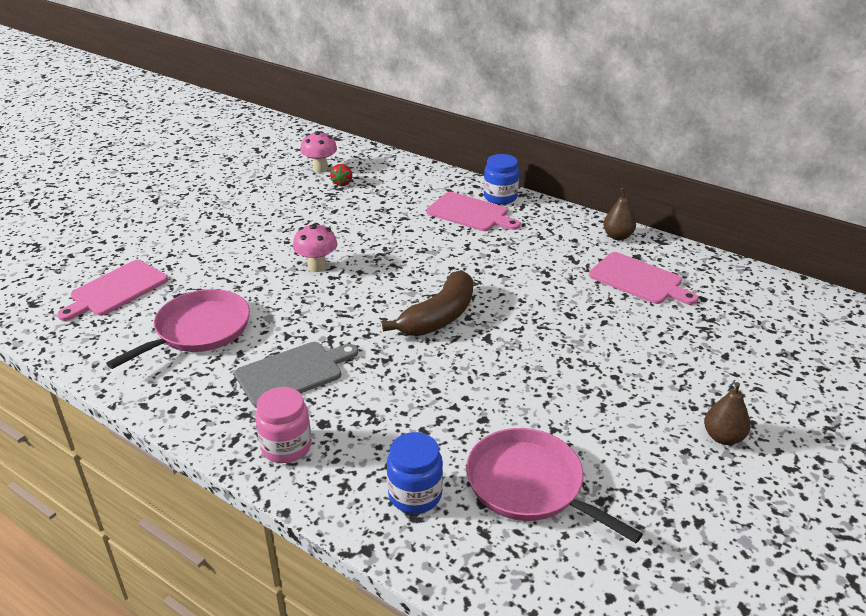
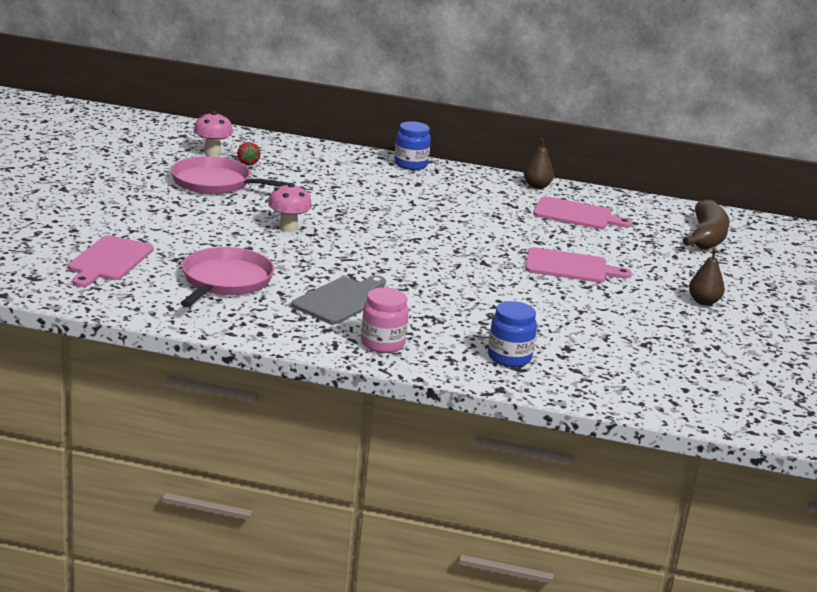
camera: 25 degrees left, 10 degrees down
brown banana [382,270,473,336] -> brown banana moved to [683,199,730,250]
pink cutting board [426,192,521,231] -> pink cutting board moved to [525,247,632,283]
pink pan [466,428,643,543] -> pink pan moved to [171,156,289,194]

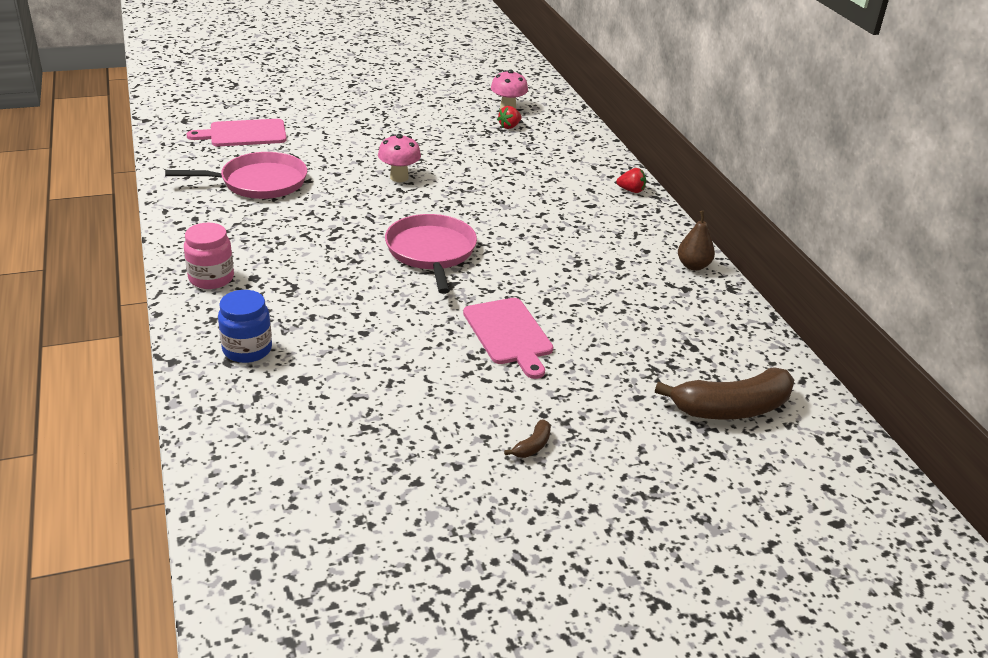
camera: 60 degrees right, 10 degrees up
pink pan [171,156,289,194] -> pink pan moved to [385,214,477,294]
grey cutting board [292,275,386,324] -> none
blue jar [394,121,431,170] -> red strawberry [616,168,646,193]
pink cutting board [533,196,632,229] -> none
brown pear [689,248,725,305] -> brown banana [504,419,551,458]

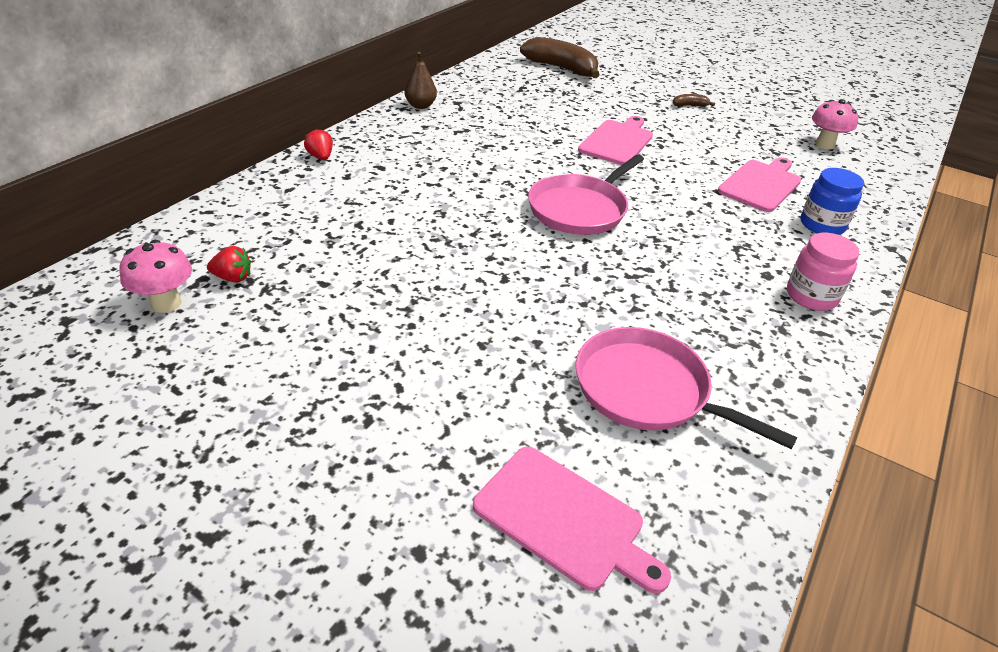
camera: 130 degrees left, 5 degrees up
pink mushroom [378,134,421,182] -> pink mushroom moved to [812,99,858,149]
none -> pink cutting board [718,157,801,212]

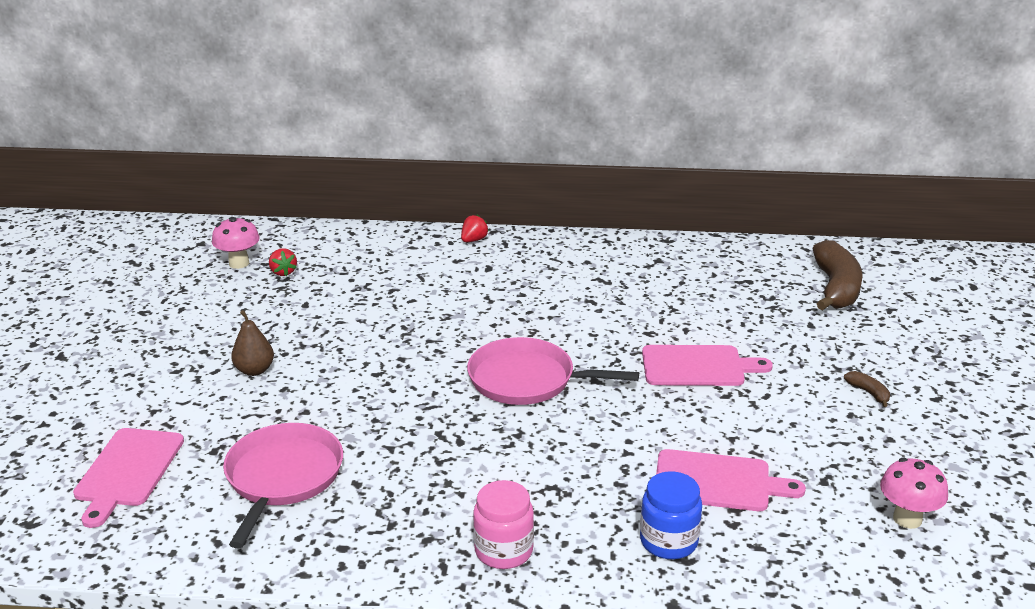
camera: 65 degrees right, 10 degrees down
brown pear [404,52,437,109] -> brown pear moved to [231,310,274,376]

